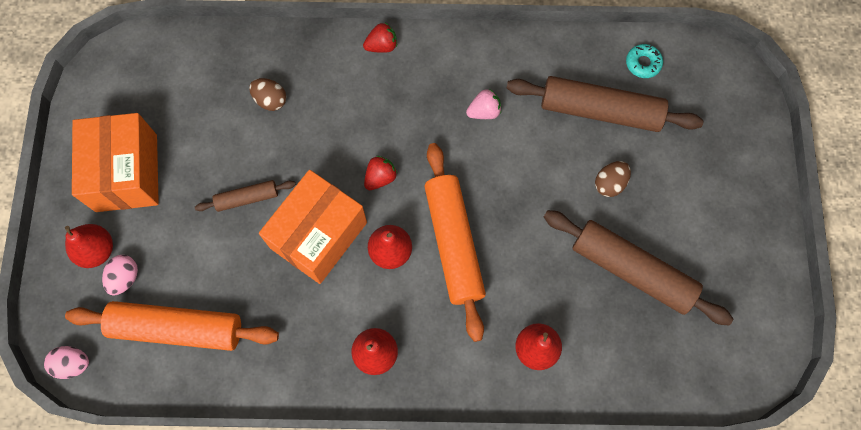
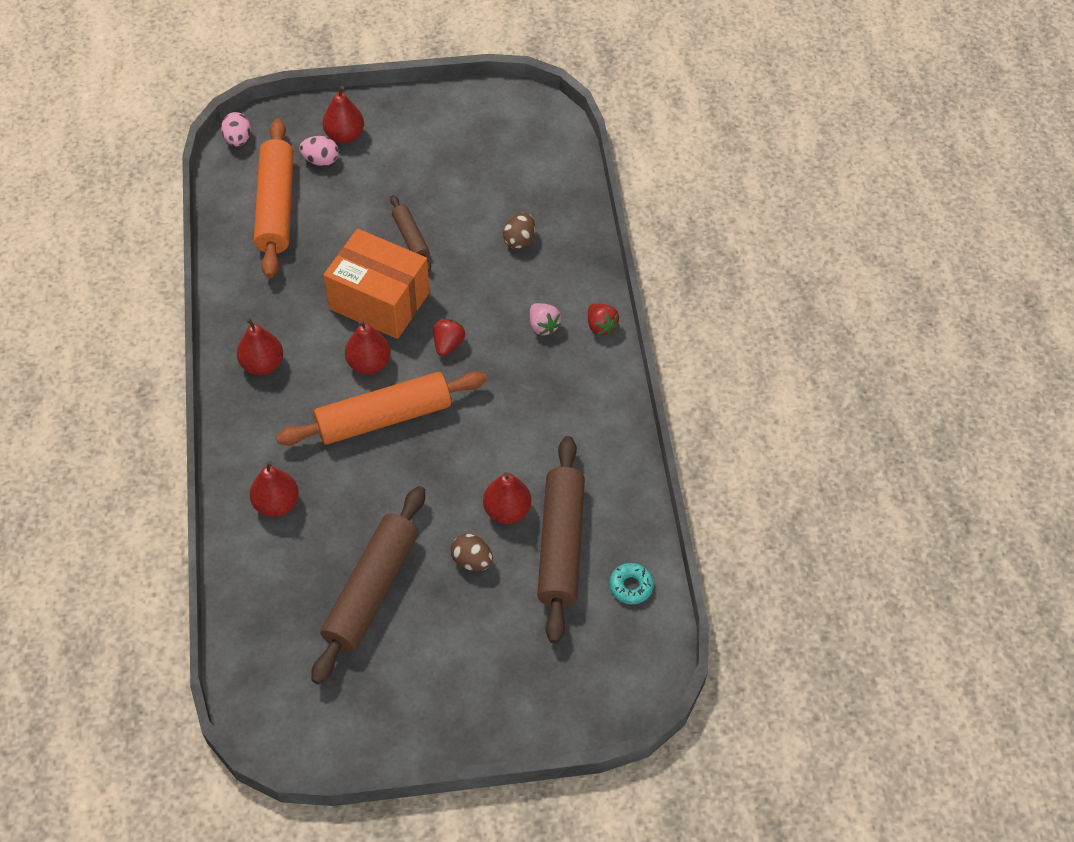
camera: 80 degrees right, 15 degrees down
orange box [72,113,159,212] -> none
red strawberry [364,156,398,190] -> red strawberry turned 105 degrees counterclockwise [433,319,465,356]
pink strawberry [466,89,501,119] -> pink strawberry moved to [530,303,561,335]
none -> red pear [483,472,531,524]

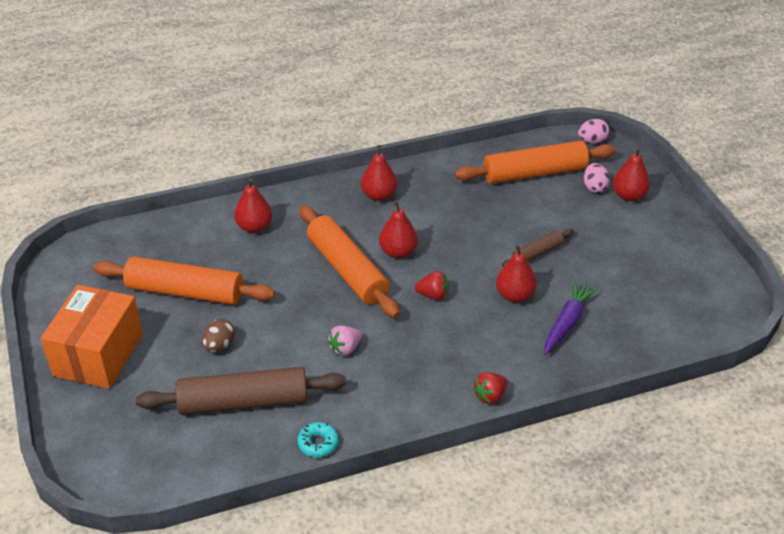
camera: 80 degrees right, 15 degrees down
brown rolling pin [311,486,425,684] -> orange rolling pin [93,257,275,305]
orange box [323,229,430,339] -> orange box moved to [40,285,143,389]
red pear [483,472,531,524] -> red pear moved to [496,245,537,303]
brown egg [503,212,535,249] -> purple carrot [544,281,598,355]
pink strawberry [530,303,561,335] -> pink strawberry moved to [328,325,362,356]
turquoise donut [609,563,654,604] -> turquoise donut moved to [297,422,339,457]

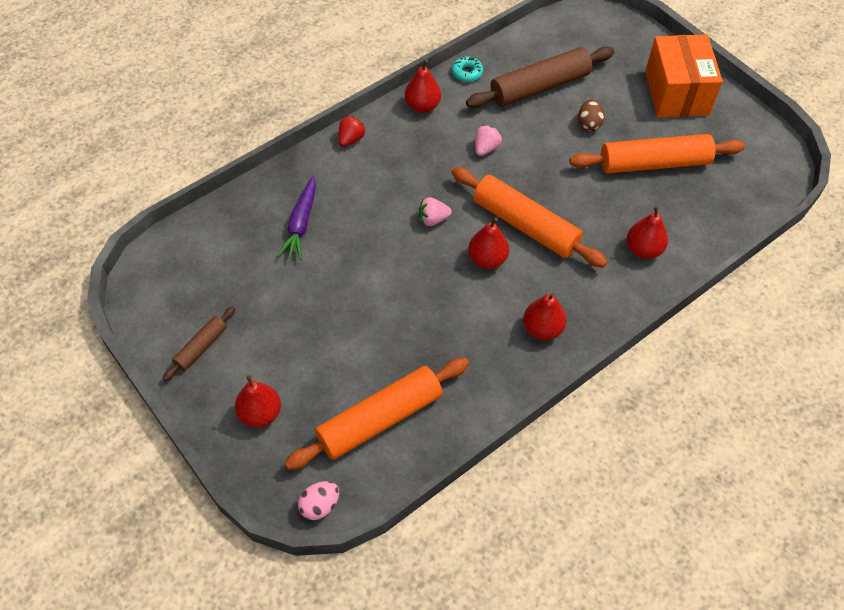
camera: 160 degrees right, 15 degrees up
red strawberry [415,271,449,300] -> pink strawberry [419,197,452,226]
red pear [496,245,537,303] -> red pear moved to [405,59,441,113]
brown rolling pin [502,229,574,267] -> brown rolling pin moved to [162,307,235,381]
pink egg [584,163,610,193] -> none

